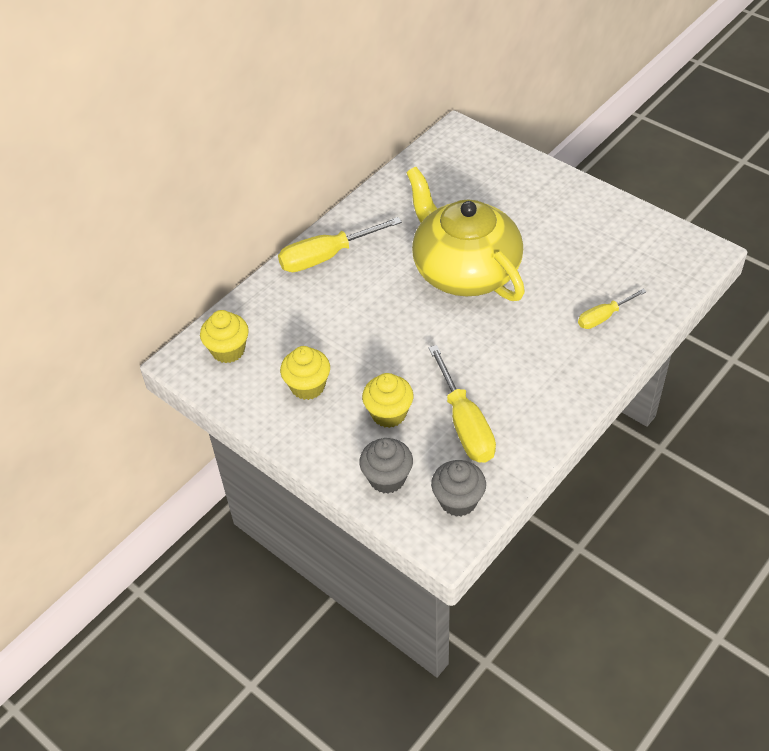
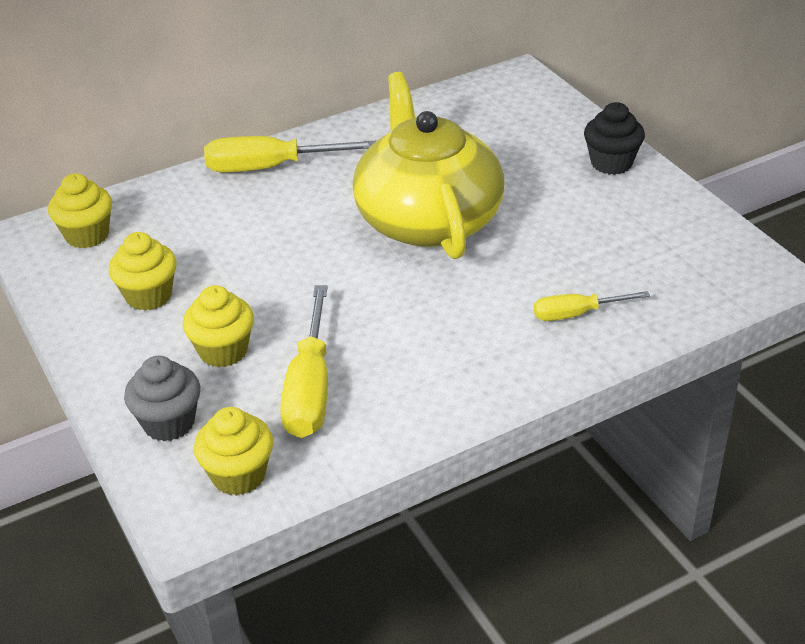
camera: 20 degrees right, 10 degrees down
grey cupcake [431,460,486,517] -> yellow cupcake [194,407,273,496]
none -> black cupcake [584,102,645,175]

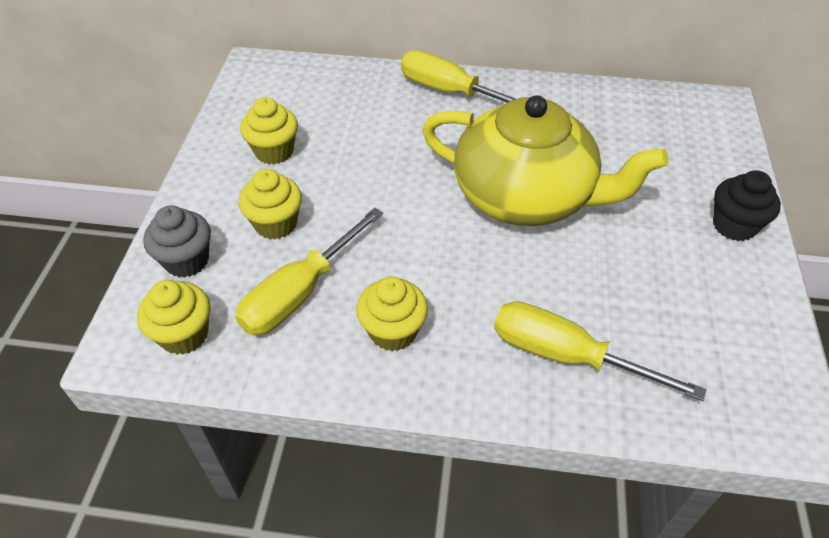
camera: 35 degrees right, 10 degrees up
yellow cupcake [48,173,112,248] -> yellow cupcake moved to [356,276,428,351]
yellow teapot [352,72,505,259] -> yellow teapot turned 90 degrees clockwise [422,95,669,226]
yellow screwdriver [534,291,650,321] -> yellow screwdriver [494,301,707,401], size x1.71

